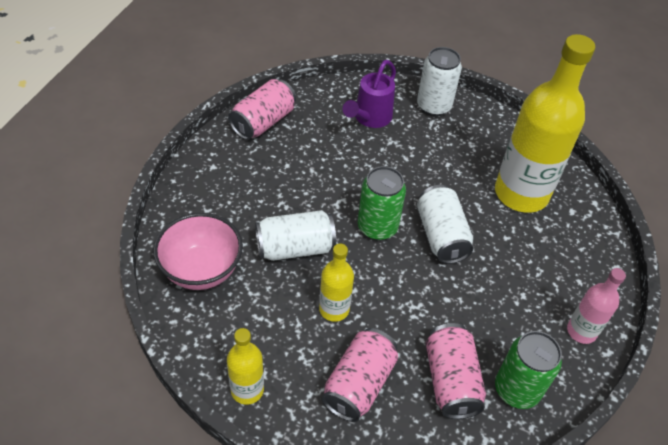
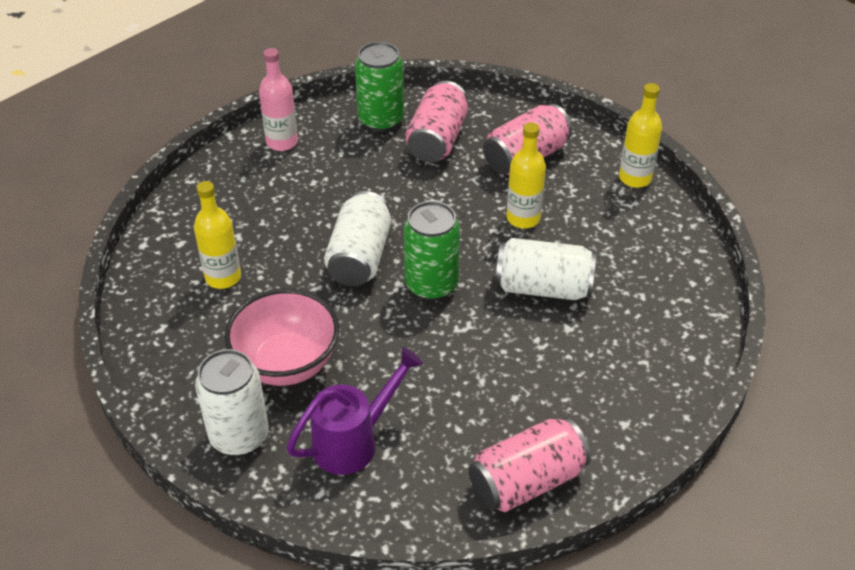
camera: 155 degrees left, 5 degrees down
pink bowl [153,213,243,290] -> pink bowl moved to [225,289,339,386]
yellow bottle [495,34,595,213] -> yellow bottle [194,181,241,289], size x0.48

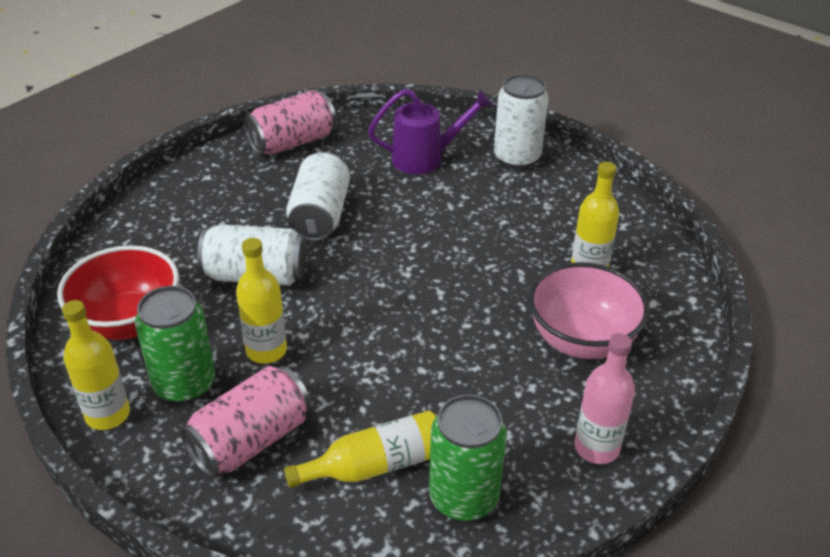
camera: 175 degrees right, 5 degrees down
pink bowl [225,289,339,386] -> pink bowl moved to [529,262,650,359]
purple watering can [286,347,424,475] -> purple watering can turned 150 degrees counterclockwise [368,89,493,174]
white can [324,191,391,286] -> white can moved to [286,152,350,242]
green can [404,201,460,301] -> green can moved to [135,286,216,404]
pink can [405,81,468,162] -> yellow bottle [284,411,437,488]
none -> red bowl [57,245,179,340]

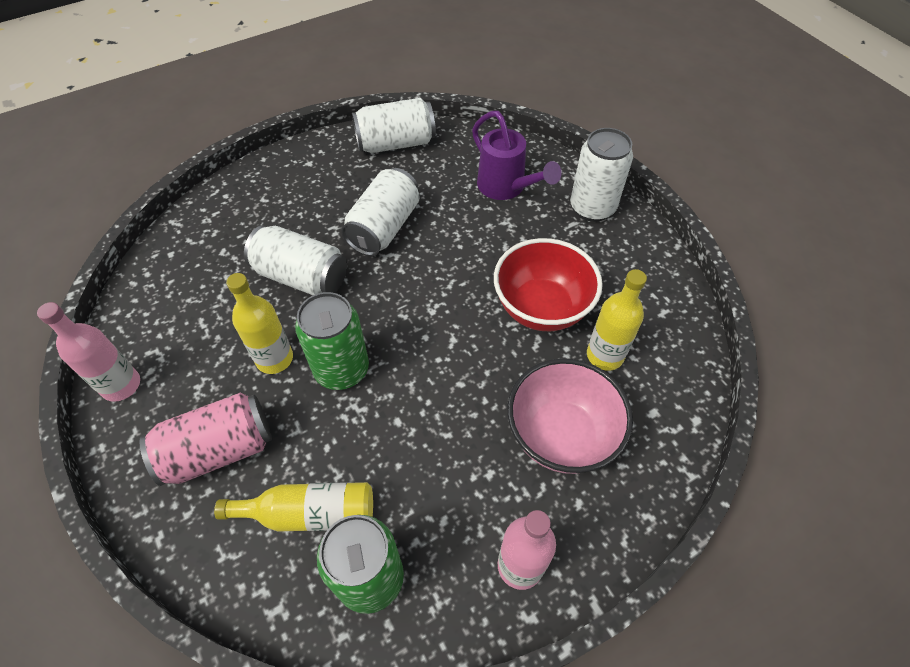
camera: 20 degrees right, 15 degrees up
red bowl [57,245,179,340] -> red bowl moved to [494,238,603,331]
yellow bottle [62,300,130,430] -> pink bottle [37,302,140,402]
green can [135,286,216,404] -> green can moved to [295,292,369,390]
pink can [244,90,336,155] -> white can [352,98,436,153]
purple watering can [368,89,493,174] -> purple watering can turned 45 degrees clockwise [472,111,562,200]

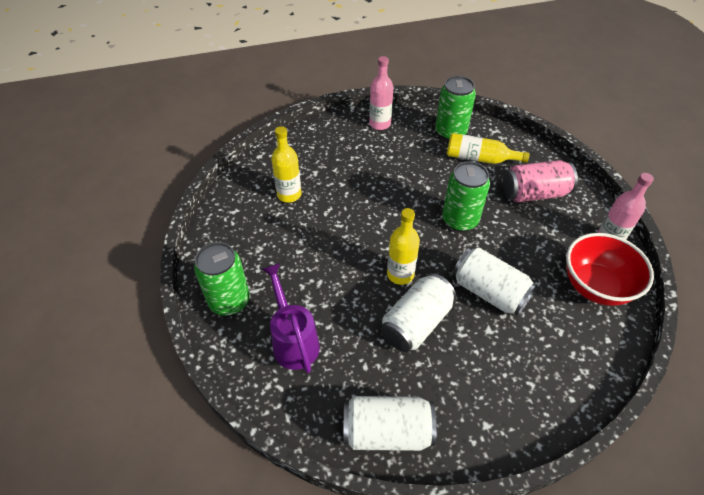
camera: 165 degrees left, 5 degrees down
yellow bottle [226,273,293,374] -> yellow bottle moved to [387,208,420,285]
red bowl [494,238,603,331] -> red bowl moved to [566,233,654,306]
pink bowl [507,358,633,474] -> none
white can [570,128,633,222] -> green can [194,242,250,316]

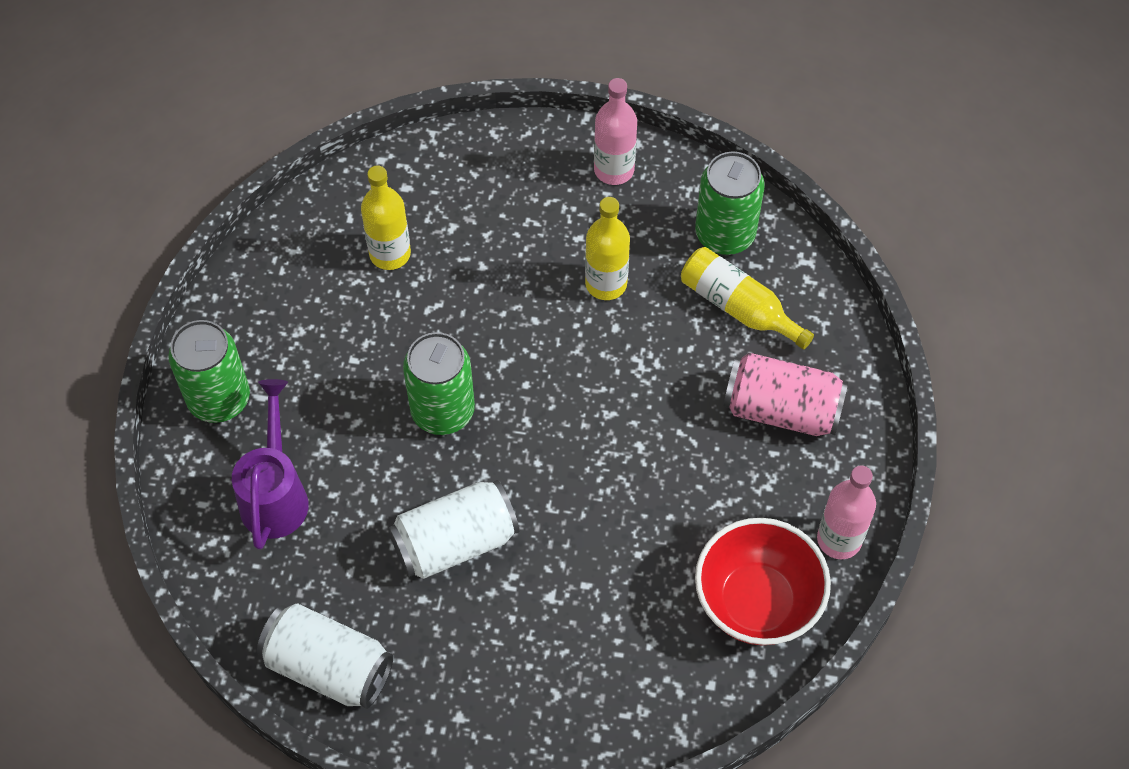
camera: 25 degrees right, 10 degrees up
yellow bottle [387,208,420,285] -> yellow bottle moved to [585,197,630,300]
green can [442,161,490,232] -> green can moved to [403,332,475,435]
white can [453,248,537,316] -> none

